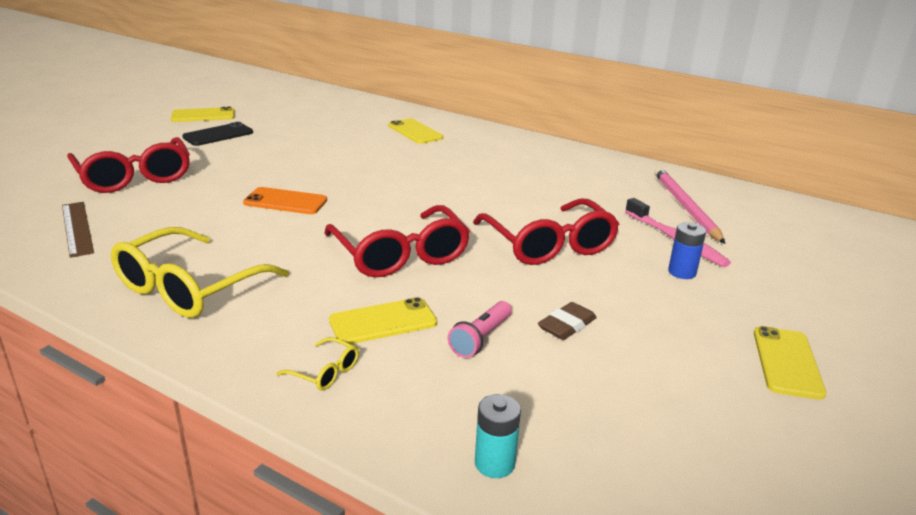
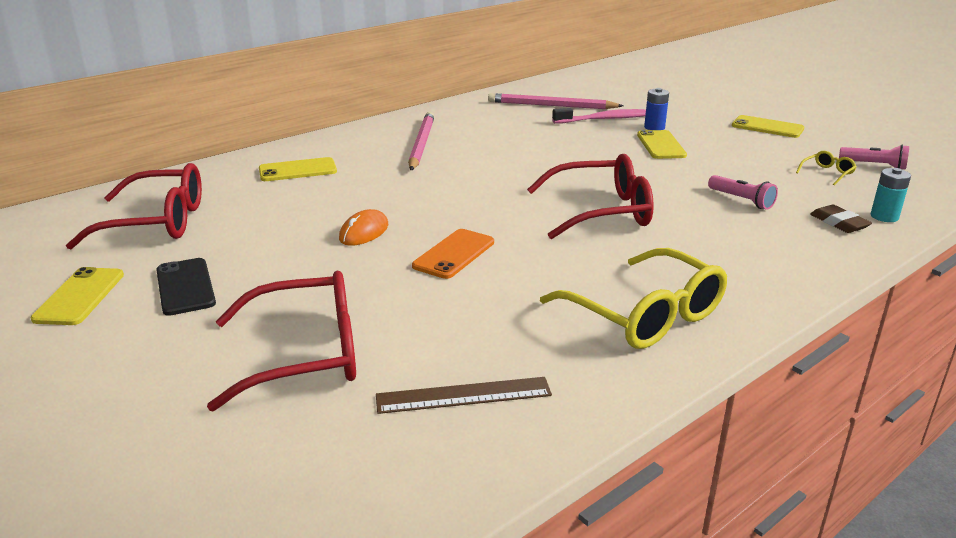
camera: 70 degrees left, 0 degrees up
yellow glasses [276,337,359,390] -> yellow glasses moved to [796,151,857,186]
yellow phone [329,297,437,344] -> yellow phone moved to [637,130,687,159]
red glasses [473,199,619,265] -> red glasses moved to [66,163,202,249]
brown eraser [538,302,597,340] -> brown eraser moved to [810,205,872,233]
none -> orange mouse [339,209,388,246]
none -> pink pencil [408,112,434,170]
none -> pink flashlight [839,145,909,169]

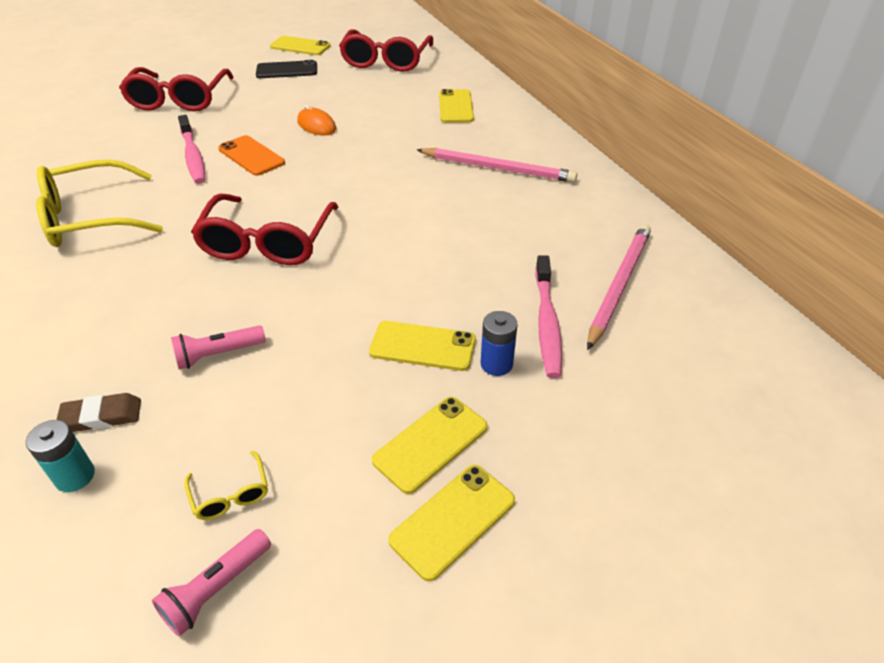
camera: 105 degrees right, 15 degrees up
brown ruler [376,377,552,414] -> none
none -> pink toothbrush [178,115,205,184]
none -> yellow phone [372,397,488,494]

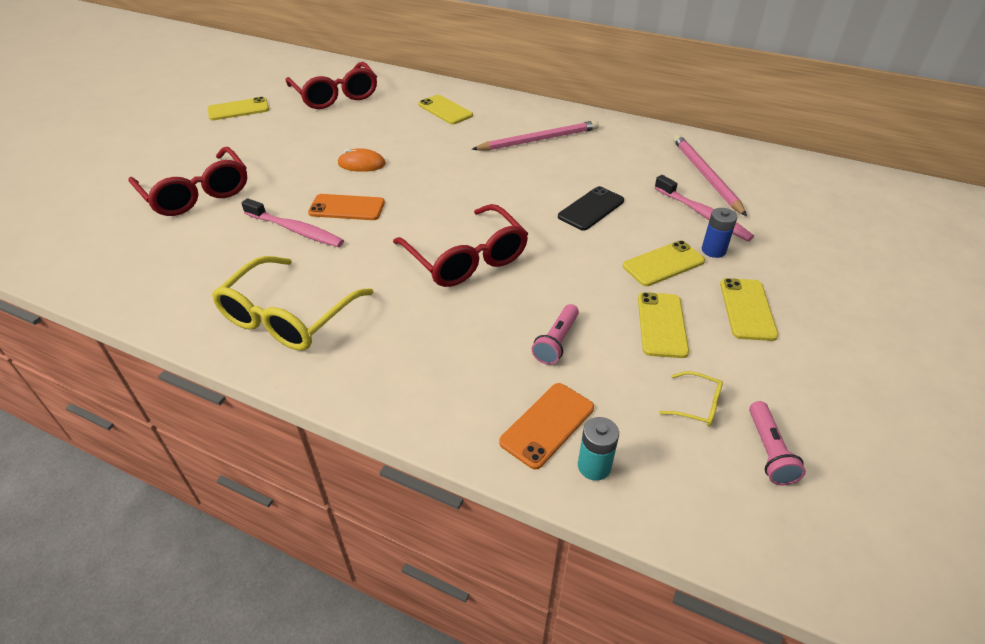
camera: 40 degrees left, 0 degrees up
brown eraser [57,393,141,432] -> orange phone [499,383,594,469]
black phone [256,60,317,78] -> black phone moved to [558,186,624,231]
yellow phone [388,465,515,581] -> yellow phone moved to [638,292,689,358]

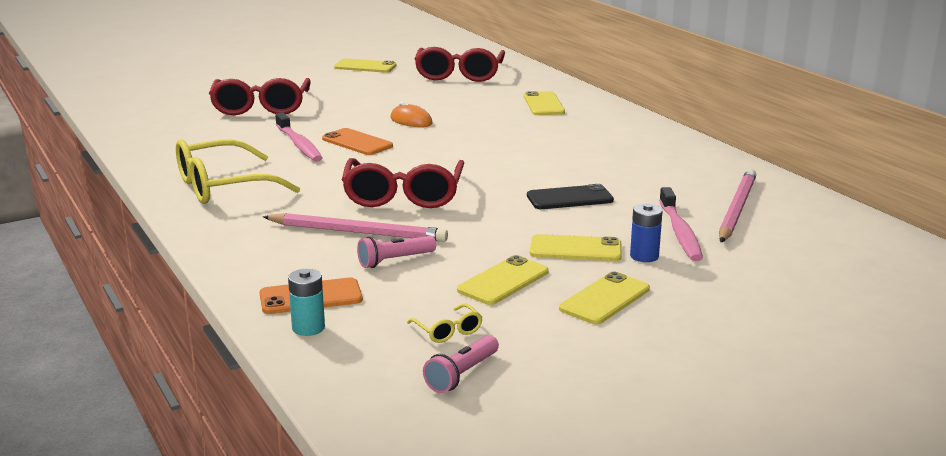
camera: 35 degrees right, 20 degrees down
pink pencil [471,120,599,151] -> pink pencil moved to [263,213,448,242]

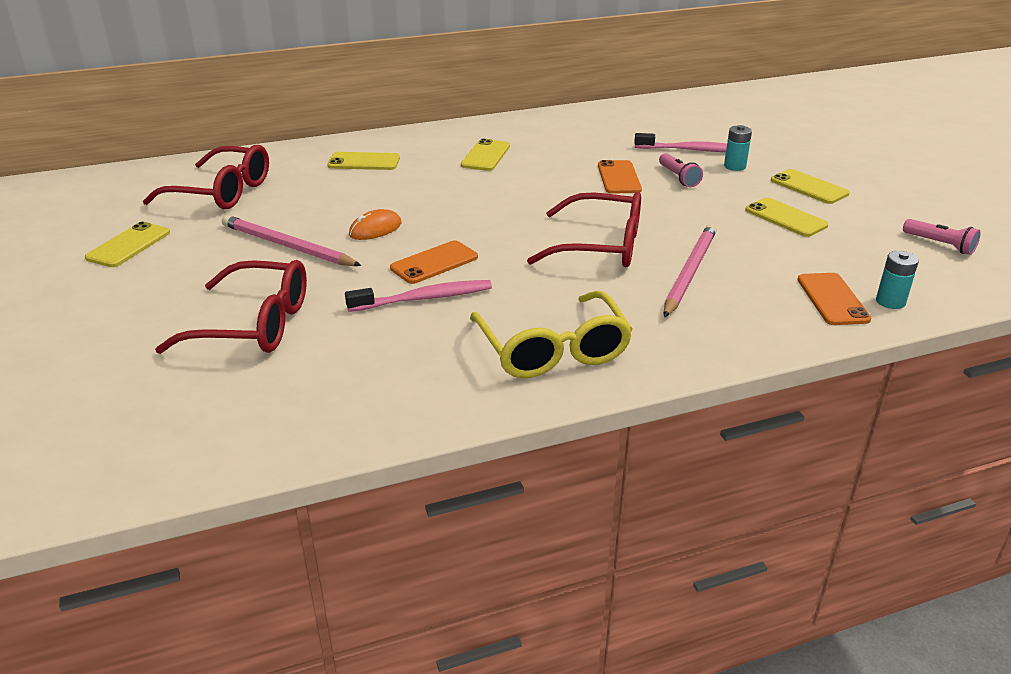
camera: 80 degrees left, 10 degrees up
pink flashlight [357,236,436,268] -> pink flashlight moved to [659,153,703,187]
yellow glasses [407,303,482,343] -> none
black phone [527,184,614,209] -> orange phone [598,160,642,194]
yellow phone [530,234,622,261] -> yellow phone moved to [461,139,510,171]
blue battery [630,203,663,262] -> turquoise battery [724,125,752,171]
pink pencil [719,169,756,242] -> pink pencil moved to [222,215,362,266]

